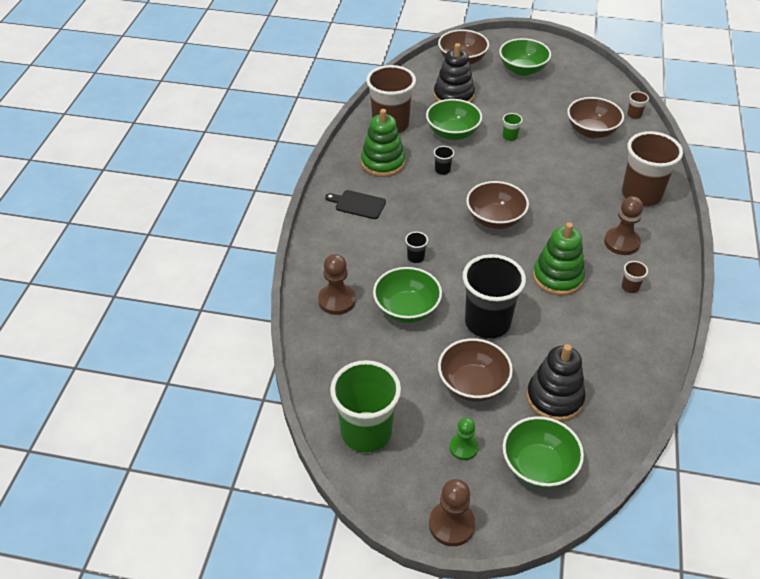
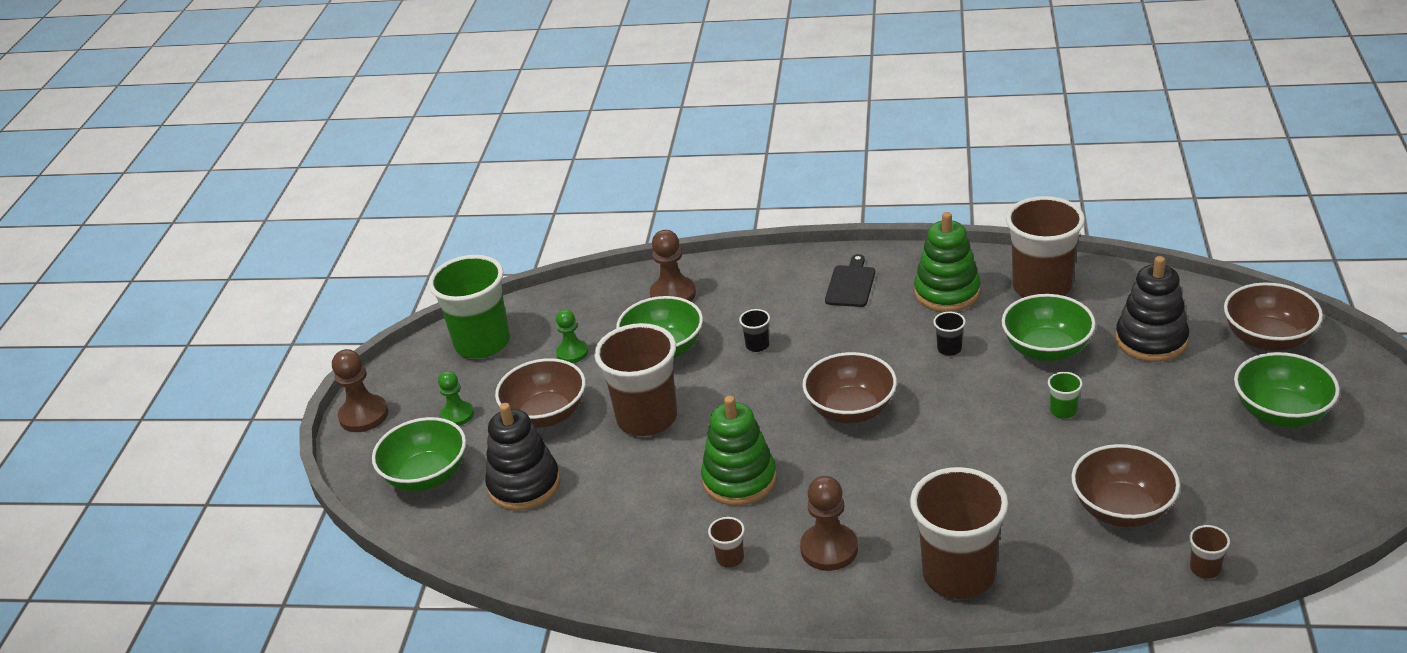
camera: 90 degrees right, 10 degrees down
black cup [463,254,526,339] -> brown cup [594,323,677,436]
none -> green pawn [556,310,588,363]

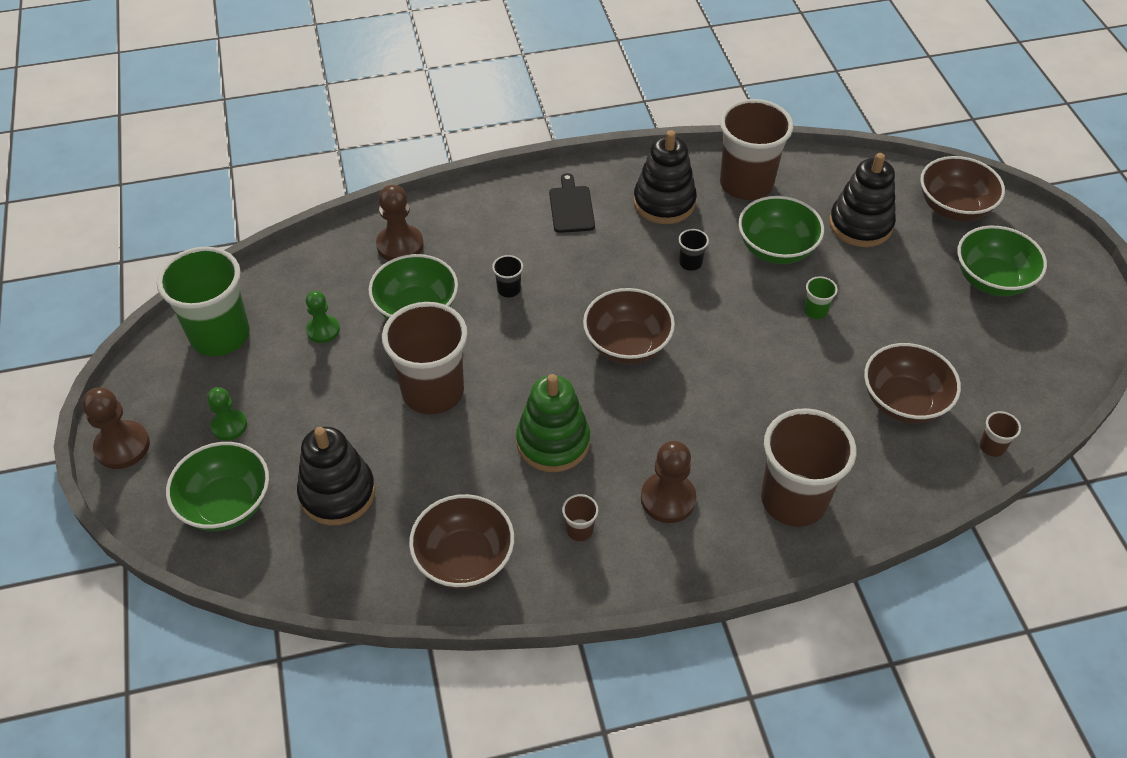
camera: 25 degrees left, 15 degrees up
brown bowl [495,358,585,428] -> brown bowl moved to [409,494,514,589]
green stacking toy [914,212,981,312] -> black stacking toy [633,130,697,224]

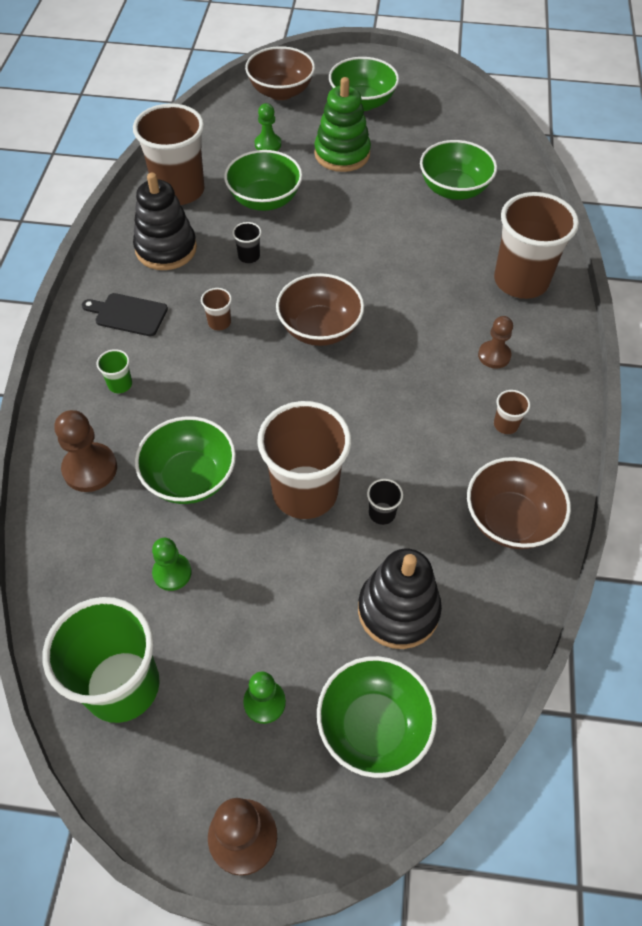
camera: 70 degrees left, 5 degrees up
black cup [492,255,523,297] -> black cup moved to [367,478,403,525]
green stacking toy [516,374,590,472] -> green stacking toy moved to [314,77,371,172]
brown pawn [641,441,697,523] -> brown pawn [478,316,513,369], size x0.67
green cup [804,276,838,319] -> green cup moved to [96,349,132,393]
black stacking toy [829,153,896,247] -> green pawn [255,103,281,151]
brown bowl [864,343,961,424] -> green bowl [420,140,497,200]
brown cup [979,411,1021,457] -> brown cup moved to [201,288,232,330]

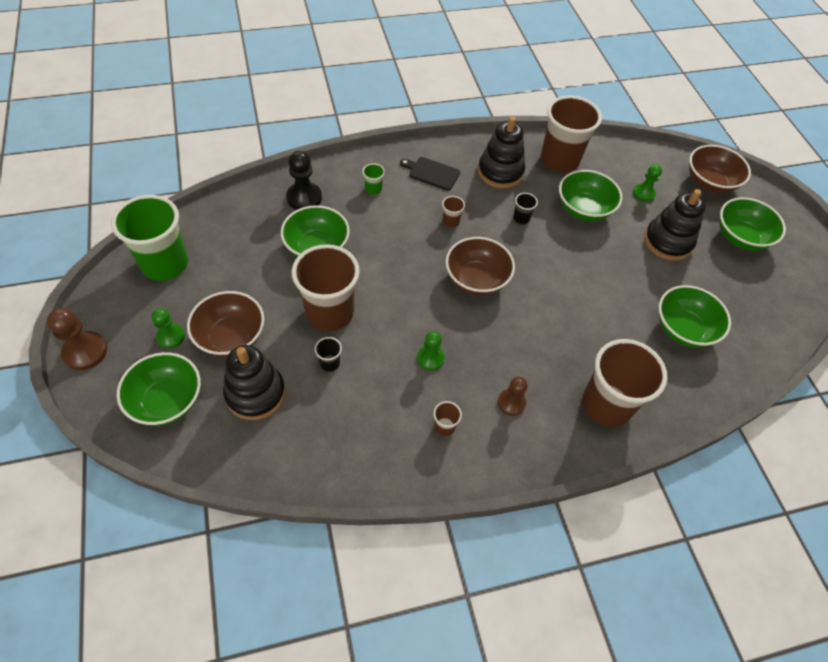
camera: 65 degrees right, 0 degrees up
brown pawn [54,410,117,492] -> black pawn [286,151,322,210]
black cutting board [82,293,168,336] -> black cutting board turned 60 degrees counterclockwise [400,157,460,190]
green pawn [152,538,192,591] -> green pawn moved to [417,331,444,371]
green stacking toy [314,77,371,172] -> black stacking toy [644,189,706,261]
brown bowl [467,457,571,549] -> brown bowl moved to [187,291,264,357]

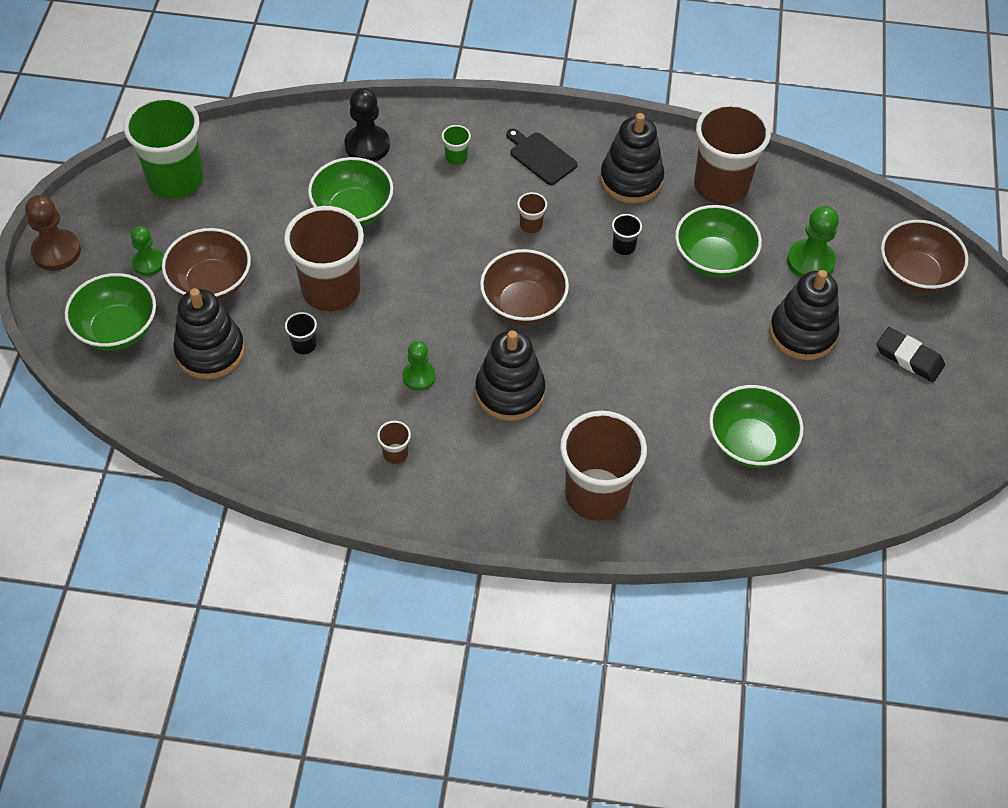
camera: 25 degrees right, 0 degrees up
brown pawn [498,377,528,416] -> none
green pawn [633,164,662,202] -> green pawn [787,206,839,278], size x1.50
green bowl [719,197,786,251] -> black eraser [877,327,945,382]
none -> black stacking toy [475,330,545,421]

